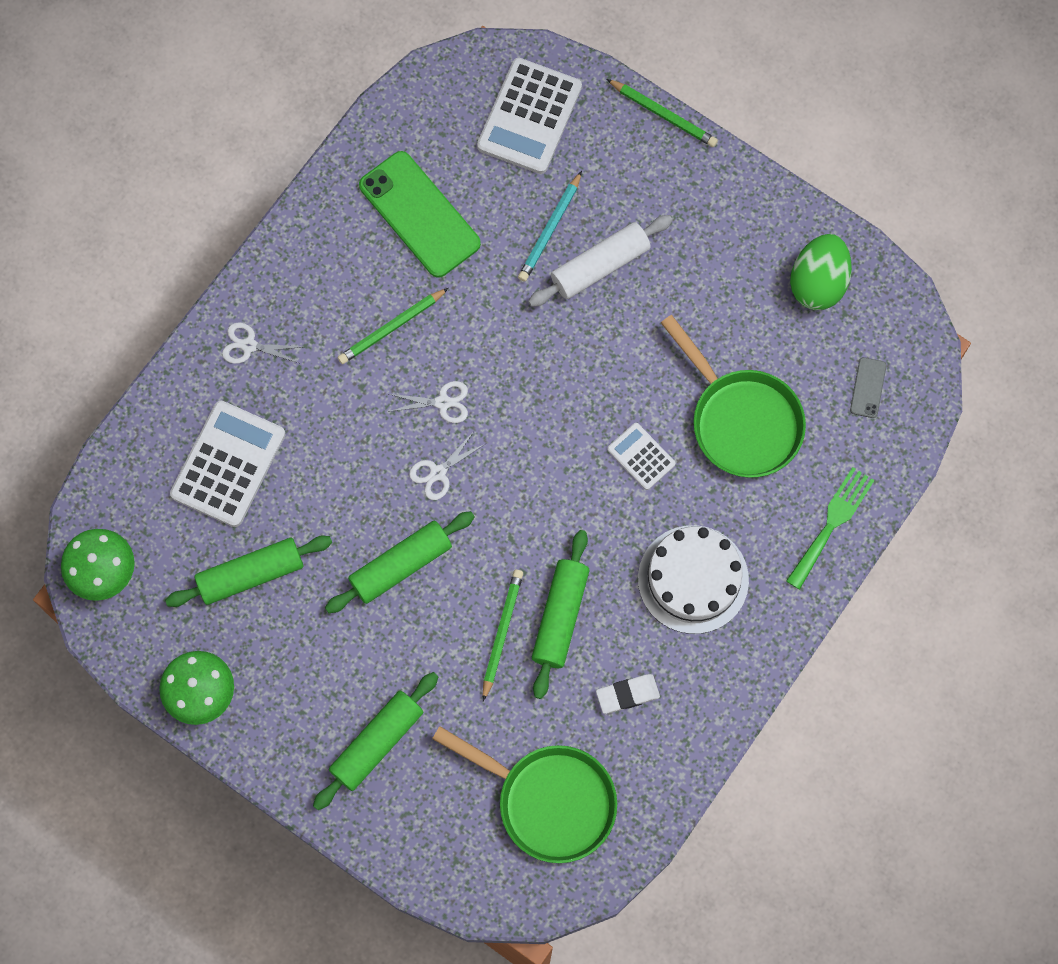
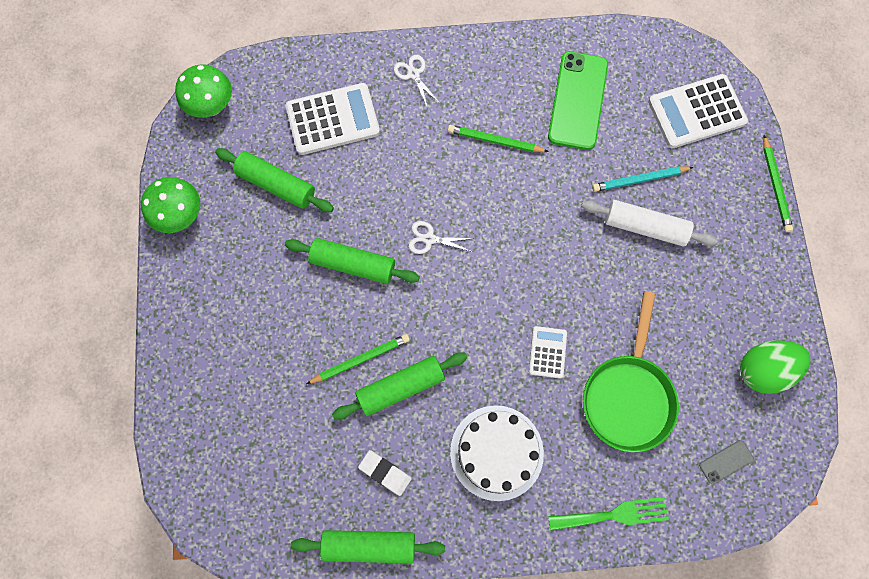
camera: 50 degrees right, 0 degrees up
green rolling pin [313,672,439,810] -> green rolling pin moved to [291,530,445,563]
white scissors [388,381,468,423] -> none
green pan [432,726,617,863] -> none

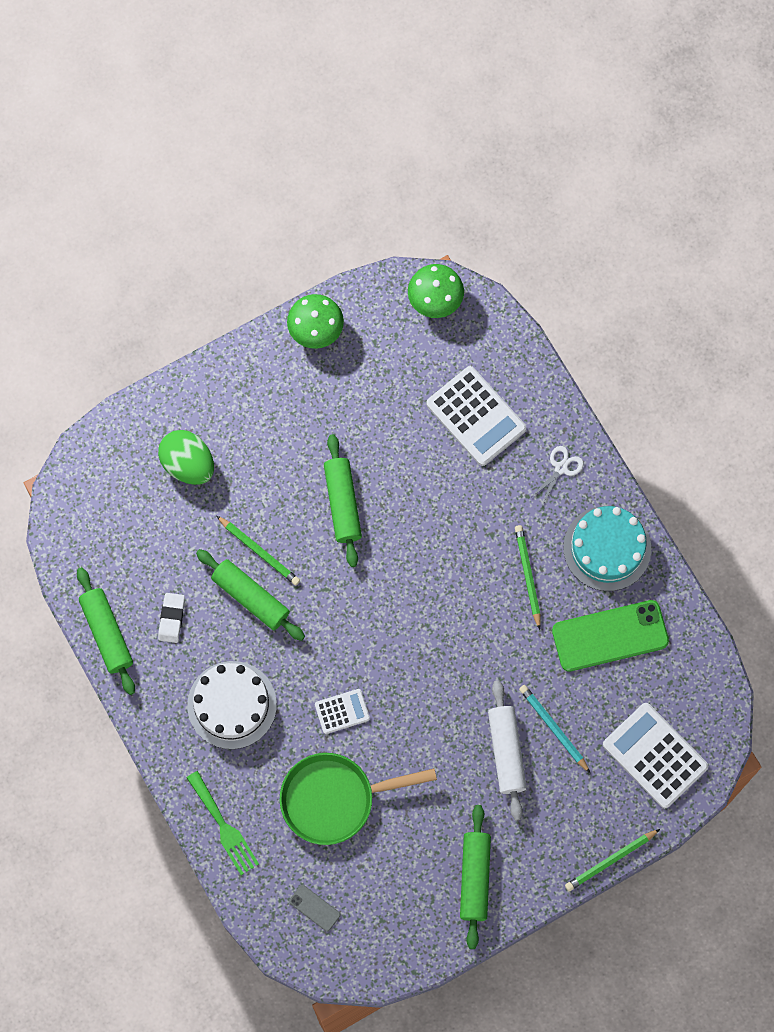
camera: 65 degrees right, 0 degrees up
green rolling pin [215,148,334,212] -> green rolling pin moved to [460,805,491,949]
white scissors [409,221,474,254] -> none
green egg [740,340,810,394] -> green egg moved to [158,430,214,485]
none -> turquoise cake [563,506,651,591]

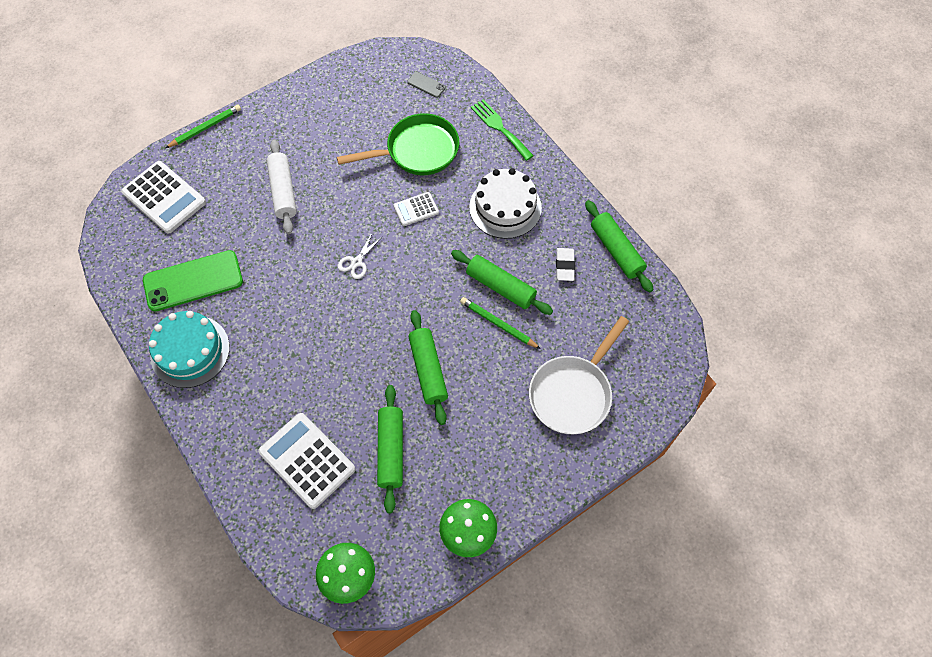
camera: 175 degrees right, 10 degrees down
green egg [158,430,214,485] -> white pan [529,316,629,434]
green rolling pin [460,805,491,949] -> green rolling pin moved to [377,385,403,513]
green pencil [515,525,541,630] -> none
turquoise pencil [519,685,590,773] -> none
white scissors [530,446,584,506] -> white scissors moved to [338,231,383,279]

